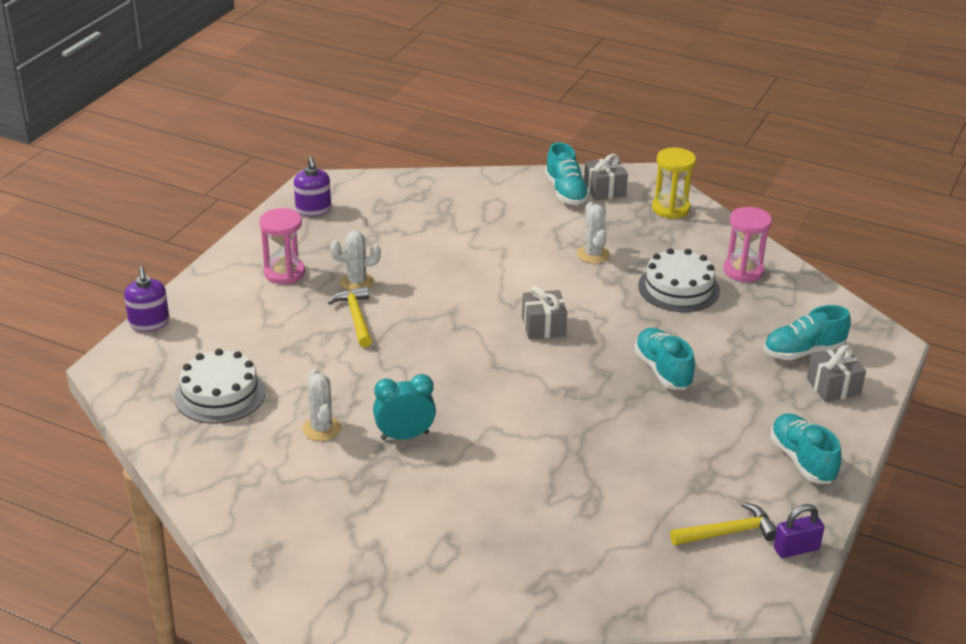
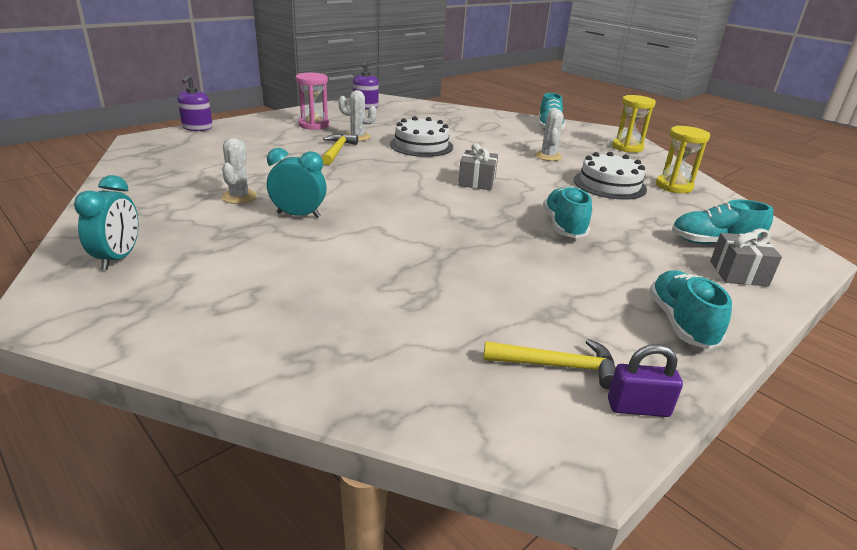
camera: 20 degrees right, 5 degrees down
white cake [174,349,266,424] -> white cake moved to [390,116,453,157]
grey gift [584,154,628,201] -> none
pink hourglass [723,207,772,282] -> yellow hourglass [656,126,710,193]
none -> turquoise clock [74,175,138,270]

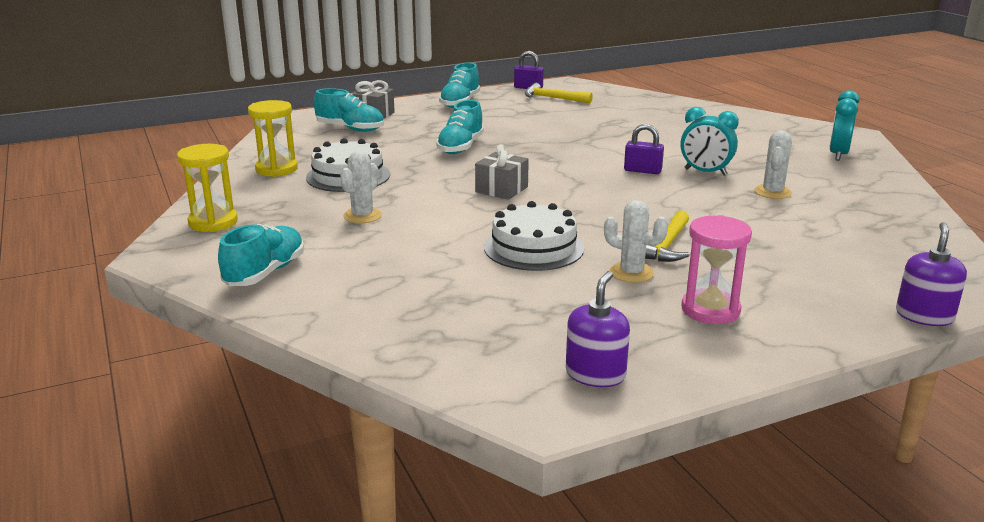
camera: 160 degrees left, 5 degrees down
none -> purple padlock [624,124,664,174]

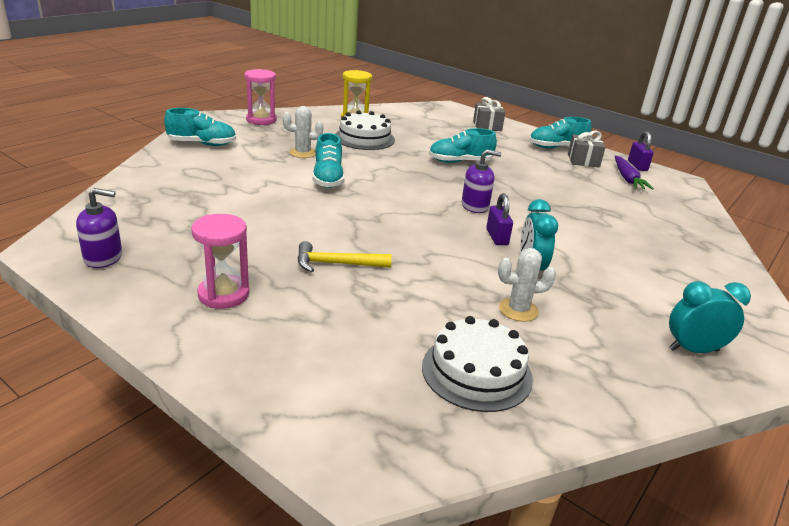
camera: 60 degrees right, 5 degrees up
yellow hourglass [177,144,238,232] -> pink hourglass [244,69,277,125]
turquoise shoe [314,88,384,132] -> turquoise shoe moved to [313,133,345,188]
grey gift [475,144,529,200] -> grey gift moved to [568,131,605,167]
white cake [484,201,584,271] -> white cake moved to [422,316,533,412]
yellow hammer [525,83,593,103] -> purple carrot [615,156,654,190]
white cactus [604,200,668,283] -> none
purple soap dispenser [896,222,967,326] -> purple soap dispenser moved to [462,149,501,213]

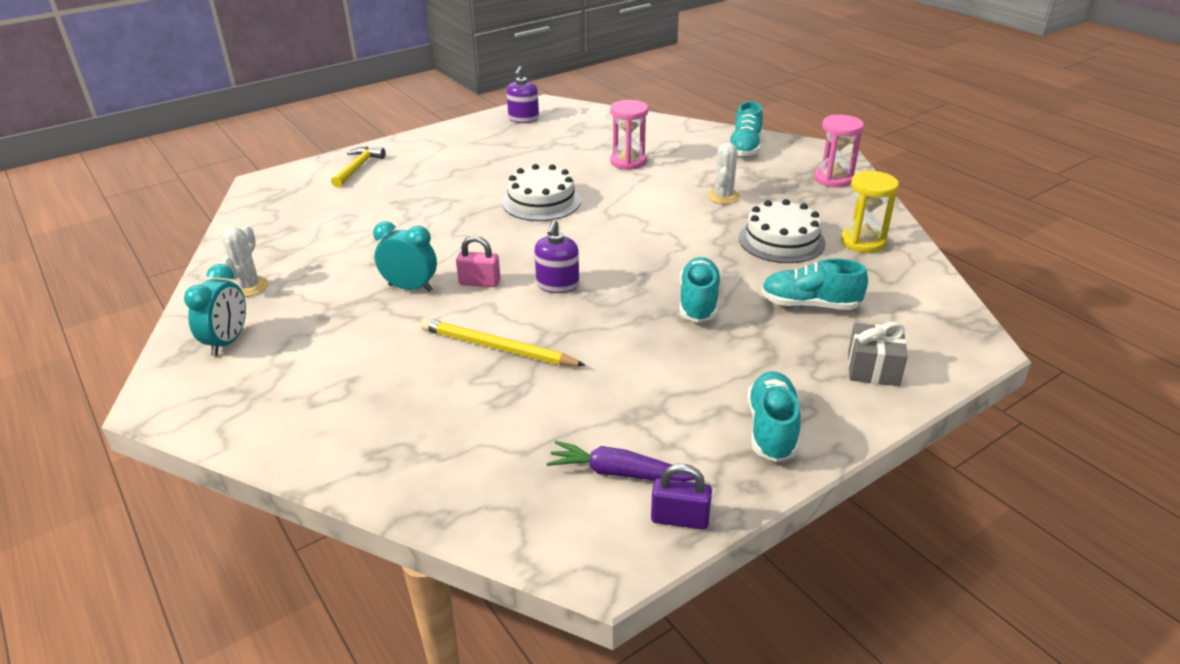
camera: 110 degrees right, 5 degrees up
pink hourglass [191,214,249,309] -> pink hourglass moved to [610,100,648,170]
yellow hammer [297,241,392,272] -> yellow hammer moved to [331,147,385,188]
turquoise shoe [313,133,345,188] -> turquoise shoe moved to [761,258,868,310]
white cake [422,316,533,412] -> white cake moved to [502,164,581,221]
purple padlock [486,193,513,245] -> pink padlock [456,236,501,287]
white cactus [498,248,556,322] -> white cactus moved to [221,225,268,297]
grey gift [568,131,605,167] -> none
none -> yellow pencil [421,318,586,366]

